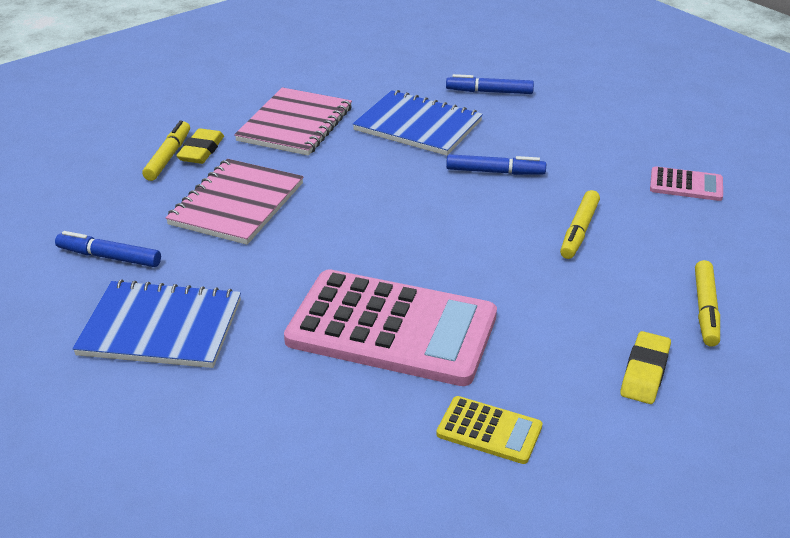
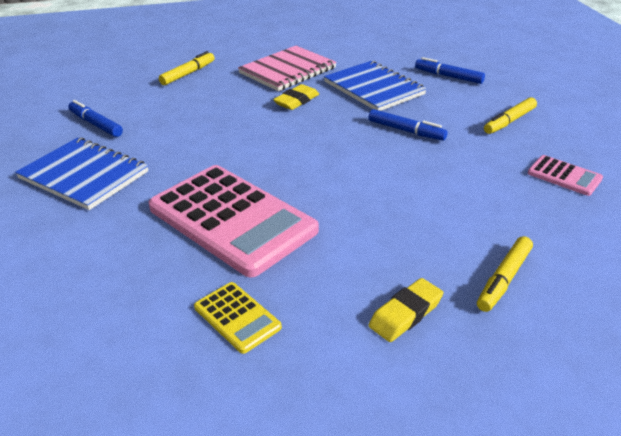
camera: 25 degrees right, 0 degrees up
pink notebook [166,159,303,245] -> none
yellow eraser [176,128,224,164] -> yellow eraser moved to [273,84,319,110]
yellow marker [560,190,600,259] -> yellow marker moved to [484,97,537,134]

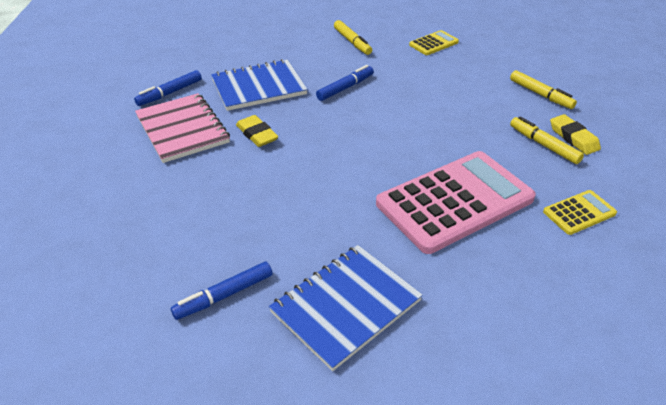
camera: 75 degrees left, 5 degrees up
yellow marker [159,51,215,85] -> yellow marker moved to [510,116,584,164]
blue marker [415,57,485,84] -> blue marker moved to [134,70,202,106]
pink calculator [528,155,603,196] -> yellow calculator [409,30,459,55]

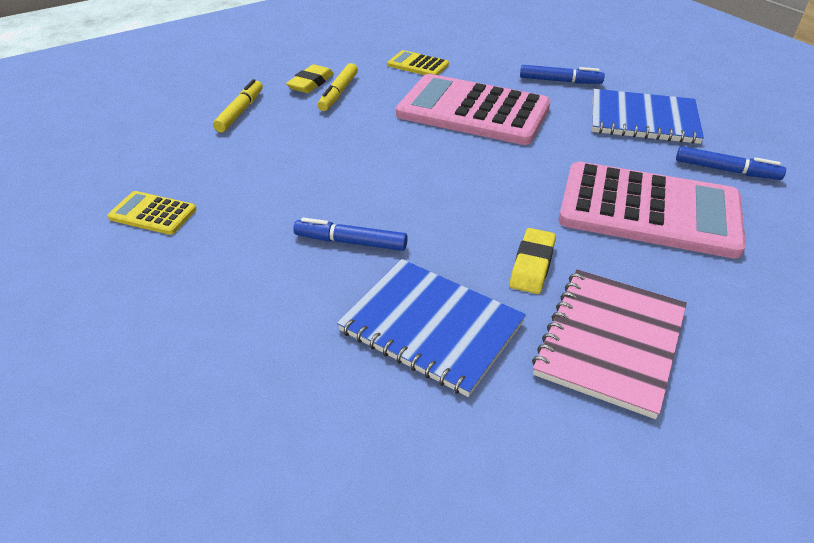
camera: 125 degrees left, 0 degrees up
blue marker [134,70,202,106] -> blue marker moved to [520,65,605,84]
yellow marker [334,20,372,55] -> none
none -> pink calculator [559,162,746,259]

